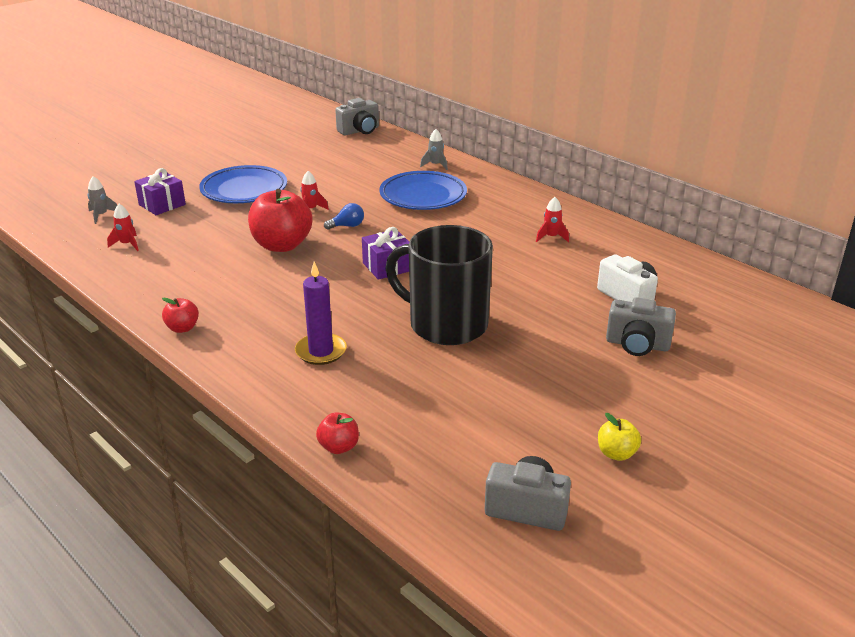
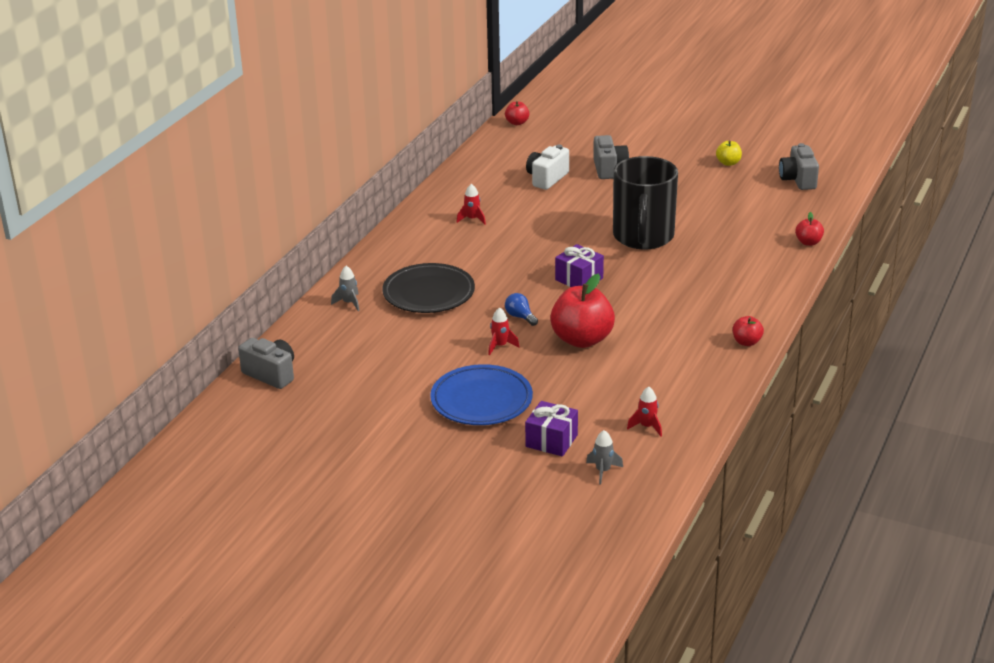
camera: 110 degrees left, 0 degrees up
purple candle [295,262,347,365] -> none
blue plate [379,171,467,210] -> black plate [382,263,475,313]
none -> red apple [505,101,529,125]

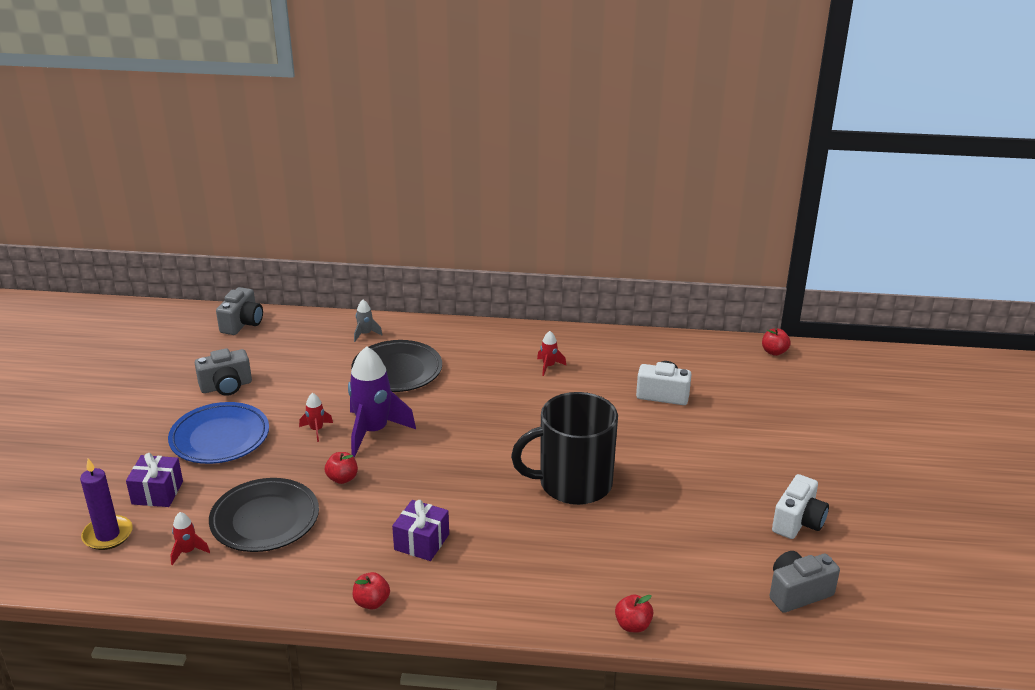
camera: 70 degrees right, 0 degrees up
blue light bulb [505,293,538,326] -> purple rocket [348,346,416,457]
red apple [550,274,615,348] -> red apple [325,452,358,484], size x0.48
purple gift [555,244,604,287] -> purple gift moved to [392,500,449,561]
grey rocket [586,430,623,485] -> purple candle [80,458,133,550]
grey camera [593,135,629,179] -> grey camera moved to [195,348,252,396]
yellow apple [716,141,742,166] -> white camera [772,474,829,539]
none -> black plate [209,478,319,552]

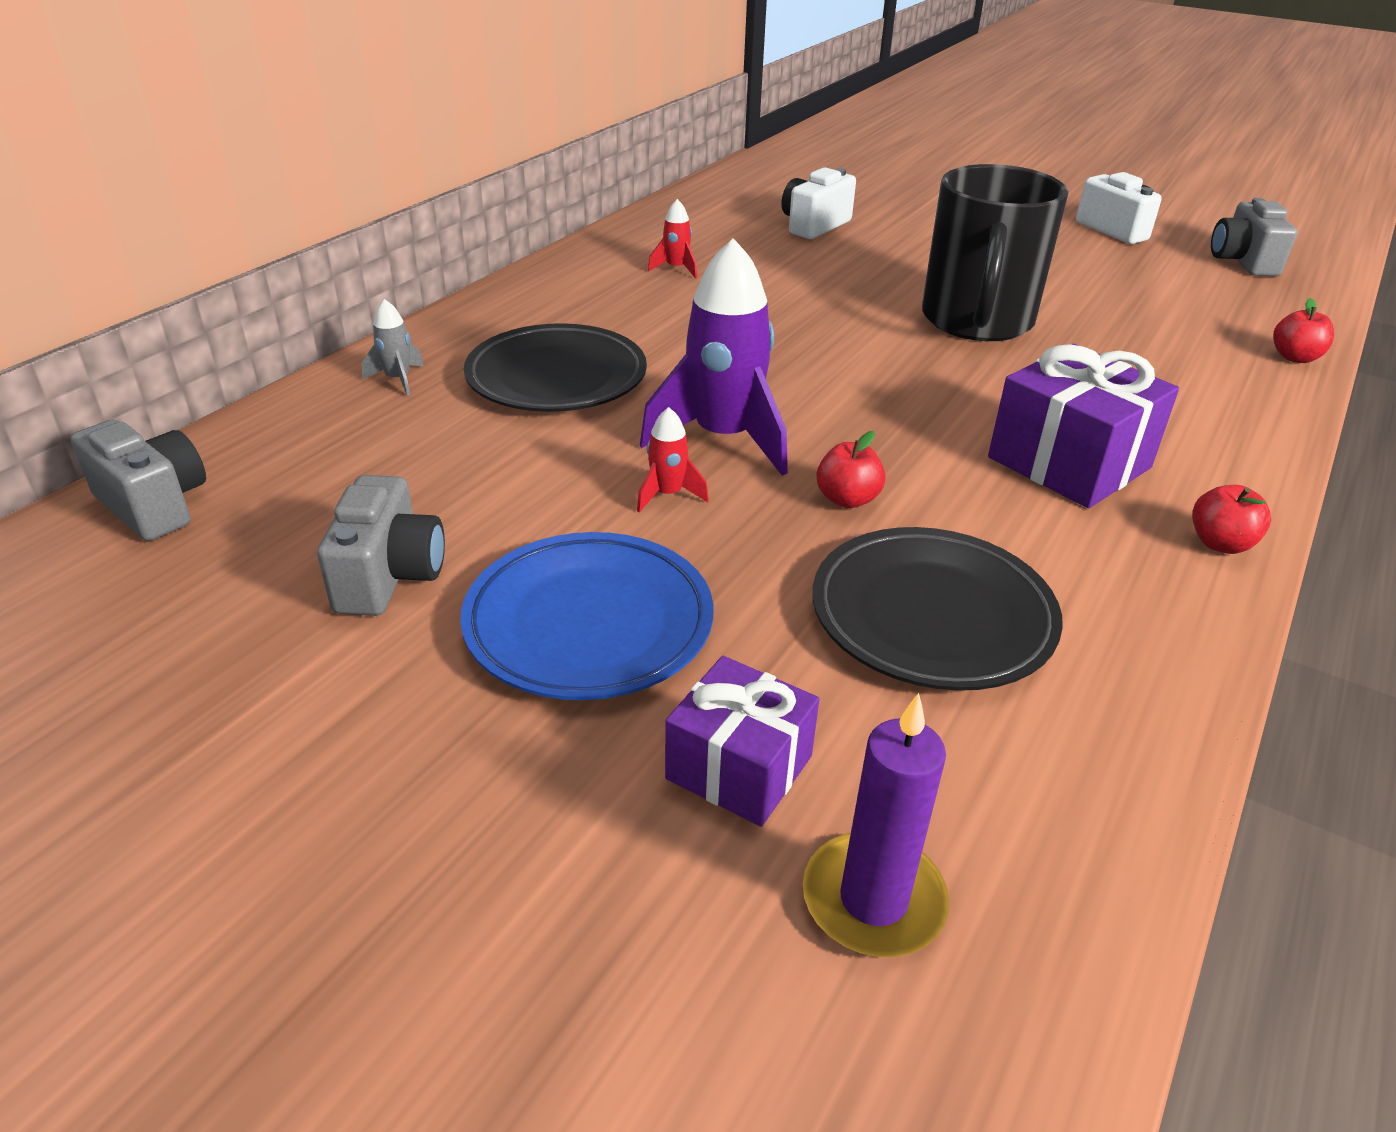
camera: 65 degrees left, 5 degrees up
red rocket [170,512,210,565] -> none
purple gift [392,500,449,561] -> purple gift [988,344,1179,508], size x1.54
red apple [762,329,791,356] -> none

